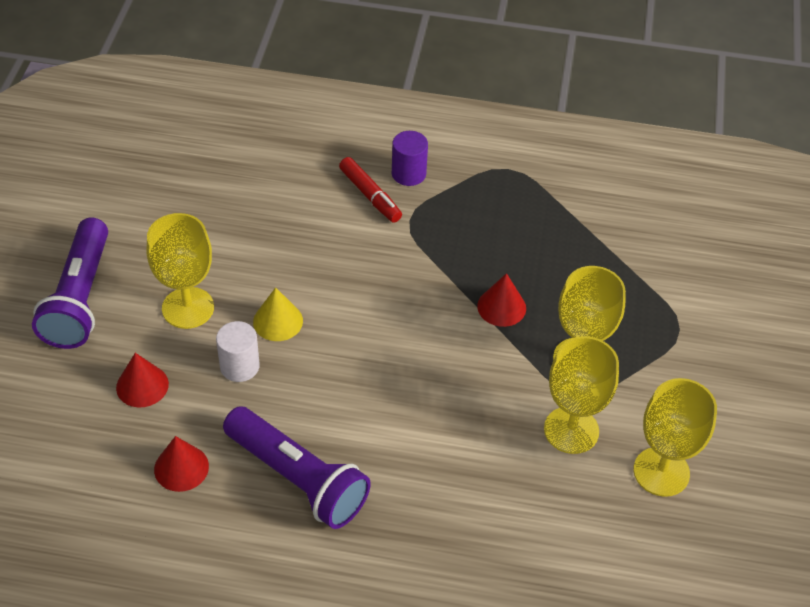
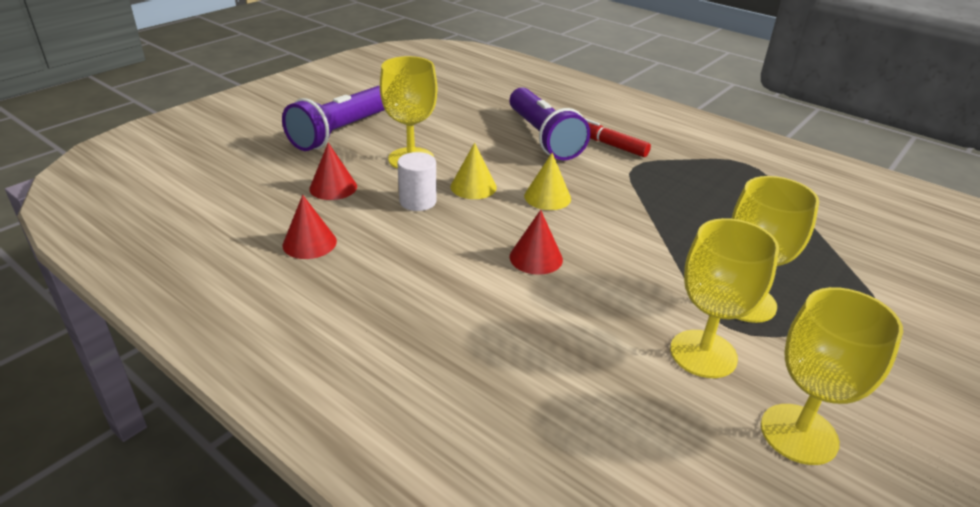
camera: 30 degrees right, 15 degrees down
purple flashlight [223,407,371,529] -> purple flashlight moved to [509,87,590,160]
red marker [339,157,402,223] -> red marker turned 135 degrees clockwise [584,118,651,157]
purple cylinder [392,131,428,186] -> none
red cone [477,273,526,327] -> red cone moved to [510,210,563,275]
none -> yellow cone [524,153,571,210]

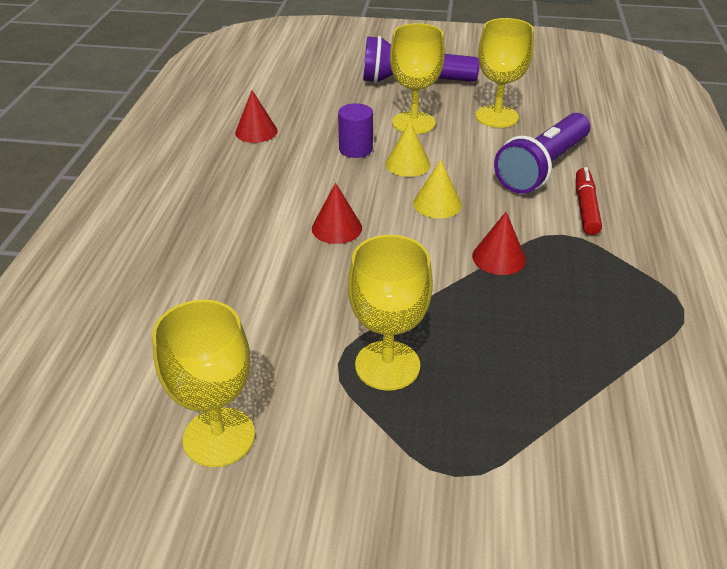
camera: 60 degrees right, 5 degrees up
red cone [309,143,357,200] -> red cone moved to [472,212,526,275]
white cylinder [397,152,437,211] -> purple cylinder [338,103,373,158]
yellow goblet [670,218,779,378] -> yellow goblet moved to [475,18,534,128]

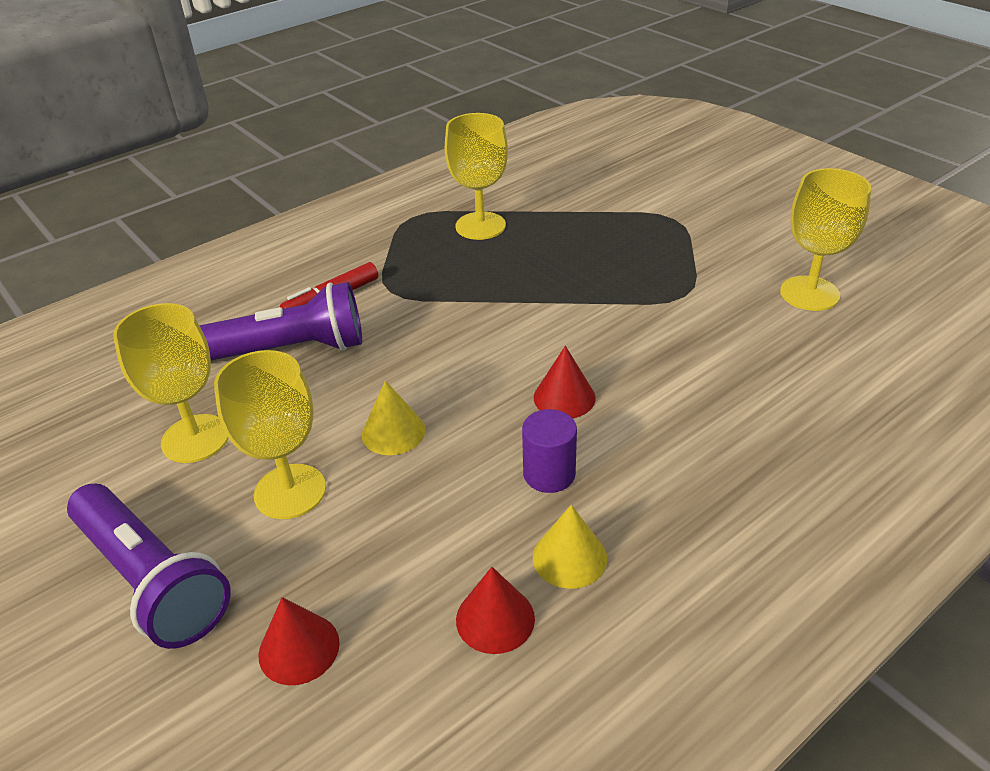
camera: 135 degrees left, 0 degrees up
purple cylinder [338,103,373,158] -> purple cylinder moved to [522,409,577,493]
yellow goblet [348,235,433,391] -> yellow goblet moved to [445,113,508,240]
yellow cone [413,160,462,219] -> yellow cone moved to [533,505,607,589]
red cone [472,212,526,275] -> red cone moved to [258,597,340,685]

